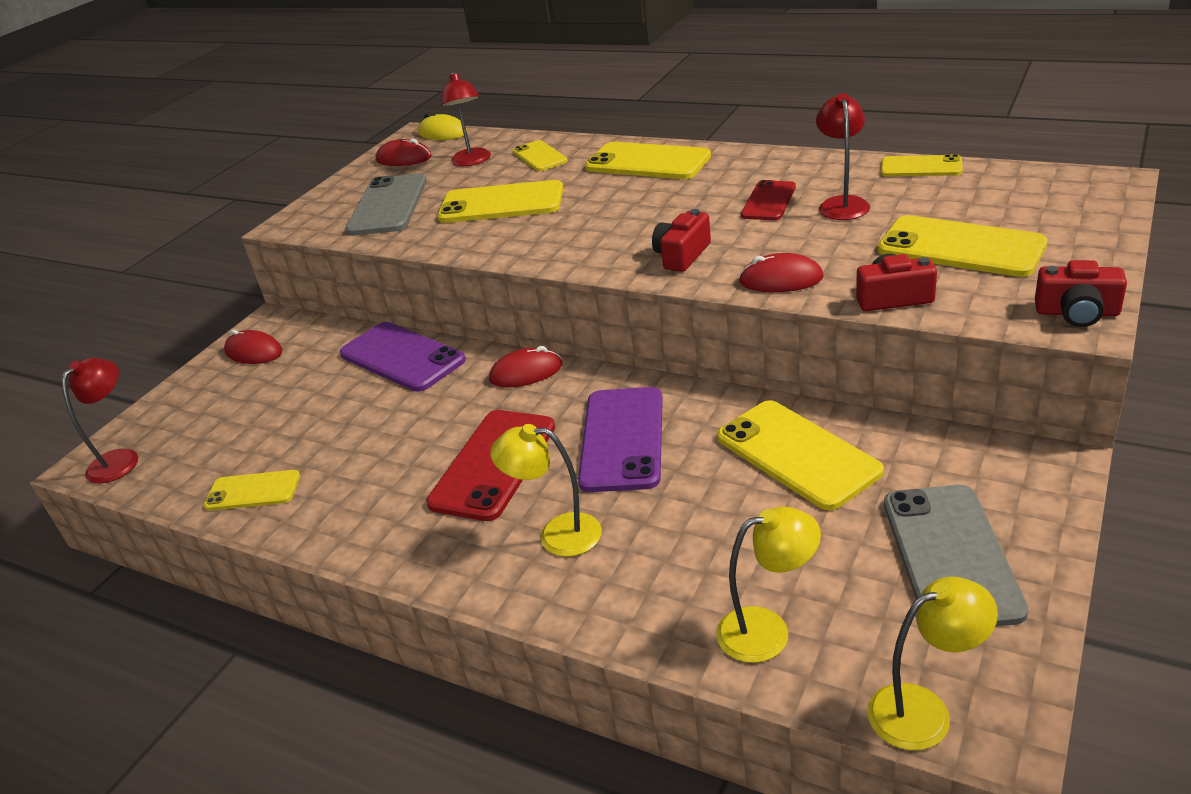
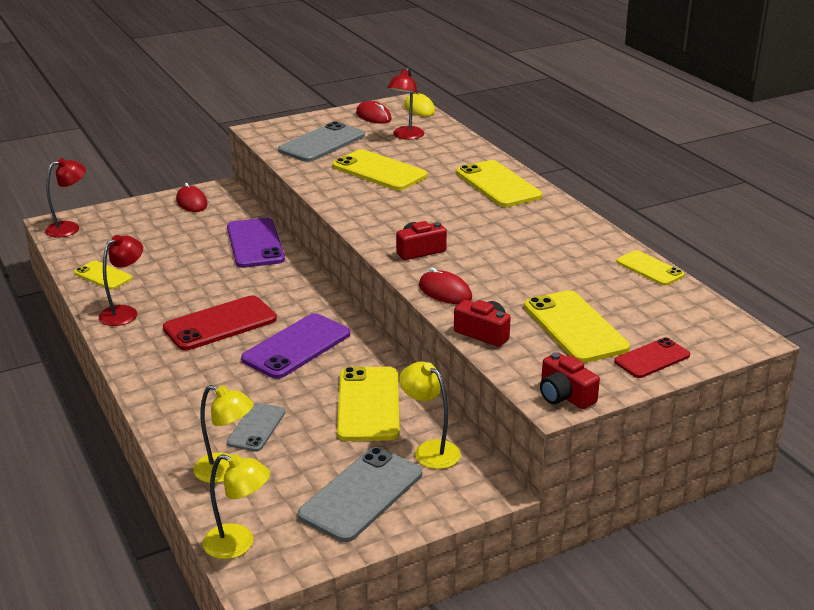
camera: 30 degrees right, 5 degrees down
red mouse [489,346,562,387] -> none
yellow lamp [490,424,602,557] -> yellow lamp moved to [399,362,461,469]
yellow phone [513,140,568,171] -> none
red phone [741,180,796,220] -> red phone moved to [614,337,690,378]
red lamp [816,93,870,220] -> red lamp moved to [99,235,143,326]
none -> grey phone [227,403,286,452]

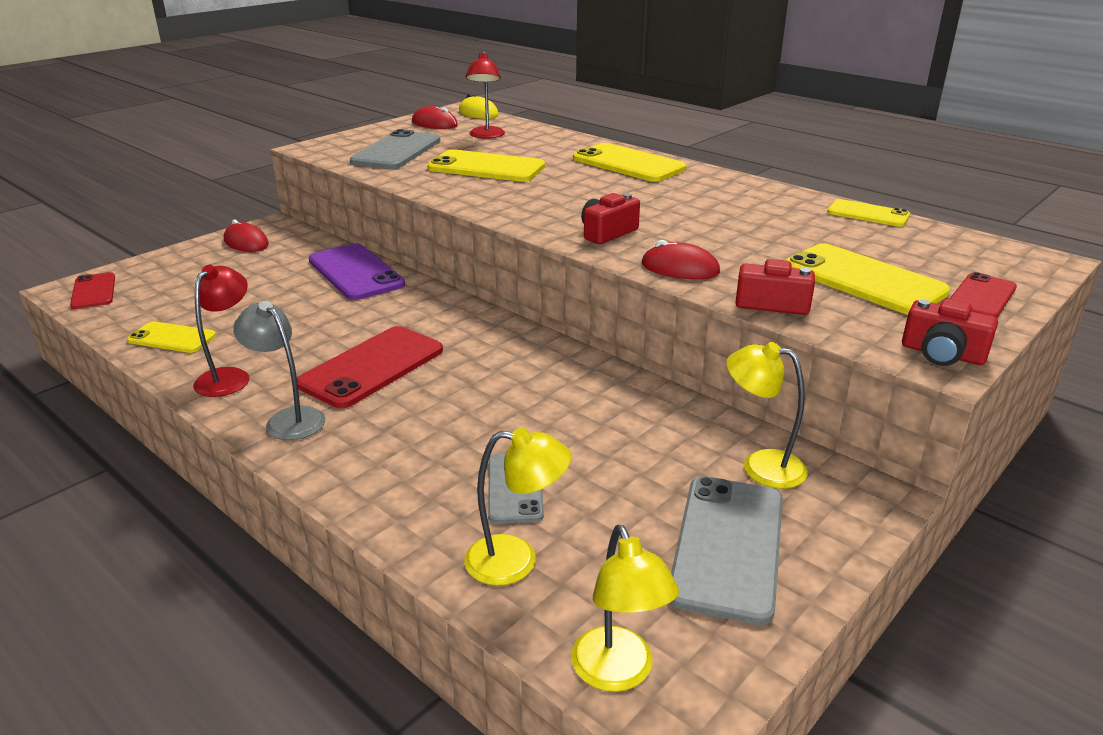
camera: 20 degrees left, 0 degrees up
red lamp [45,158,86,238] -> red phone [70,272,115,309]
yellow lamp [203,454,270,559] -> yellow lamp turned 75 degrees clockwise [571,525,679,692]
purple phone [241,313,350,379] -> none
yellow phone [337,367,399,441] -> none
none -> grey lamp [233,301,325,440]

